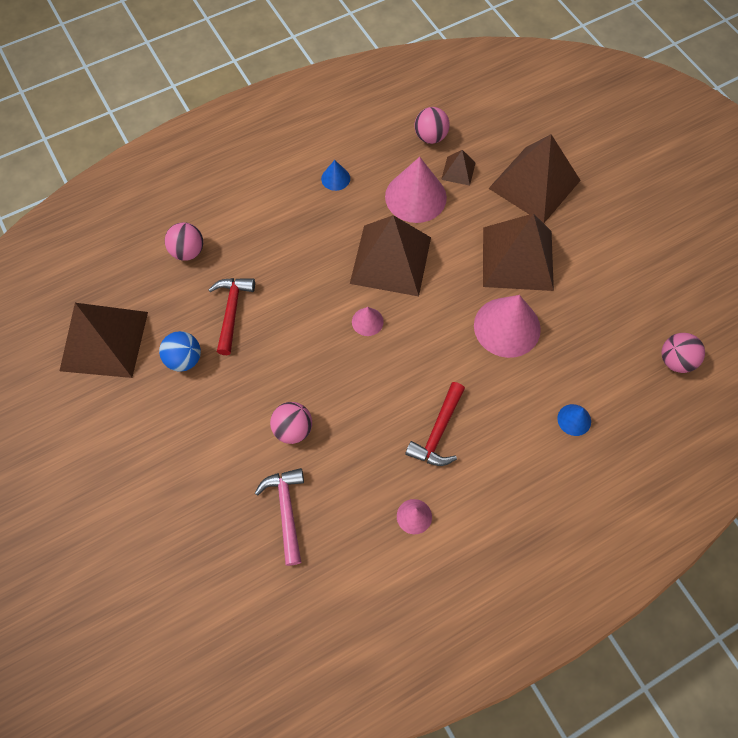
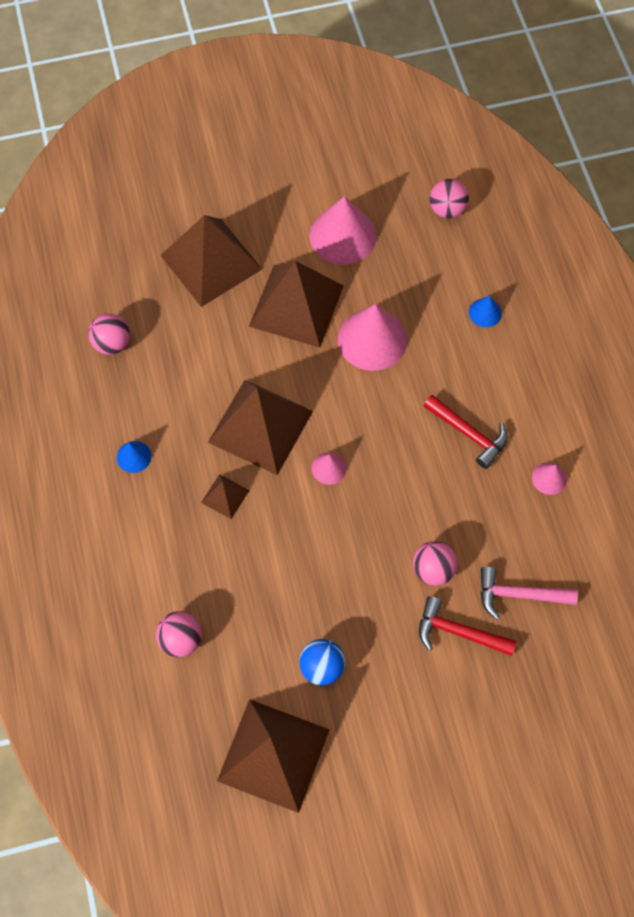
camera: 75 degrees left, 0 degrees up
red hammer [208,278,255,355] -> red hammer moved to [419,596,516,656]
pink cone [385,157,447,223] -> pink cone moved to [309,196,377,265]
brown pyramid [441,150,475,186] -> brown pyramid moved to [201,474,250,519]

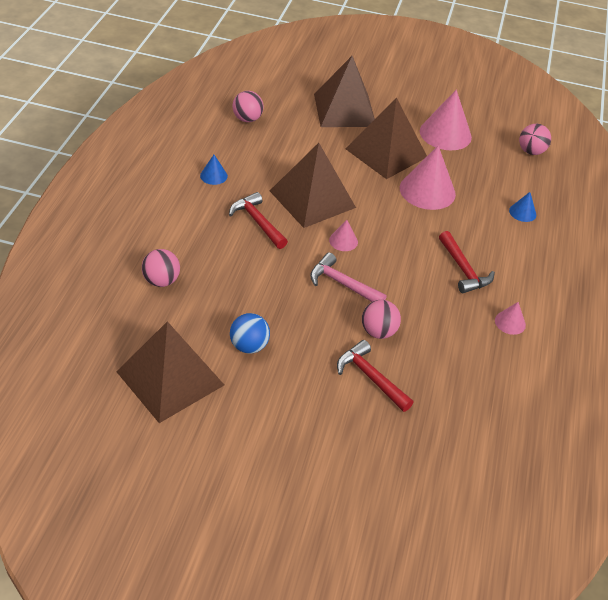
camera: 25 degrees right, 20 degrees down
brown pyramid [201,474,250,519] -> red hammer [229,192,288,249]
pink hammer [480,567,578,620] -> pink hammer moved to [310,253,387,302]

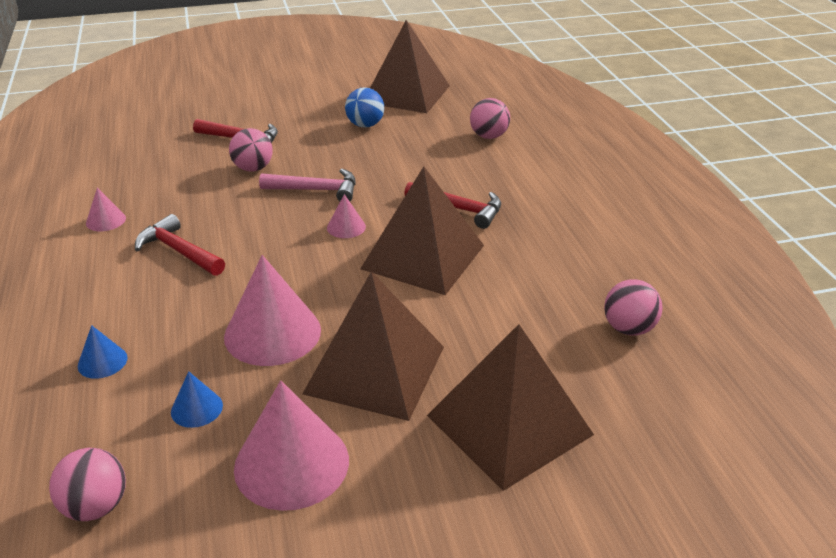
camera: 155 degrees right, 10 degrees down
blue cone [200,155,228,185] -> blue cone moved to [171,371,223,428]

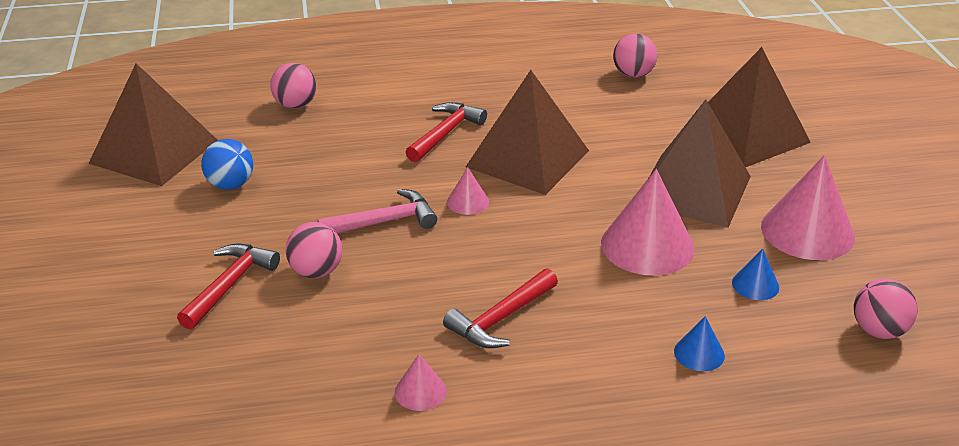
camera: 85 degrees left, 0 degrees up
pink hammer [259,169,356,201] -> pink hammer turned 60 degrees clockwise [317,189,437,233]

